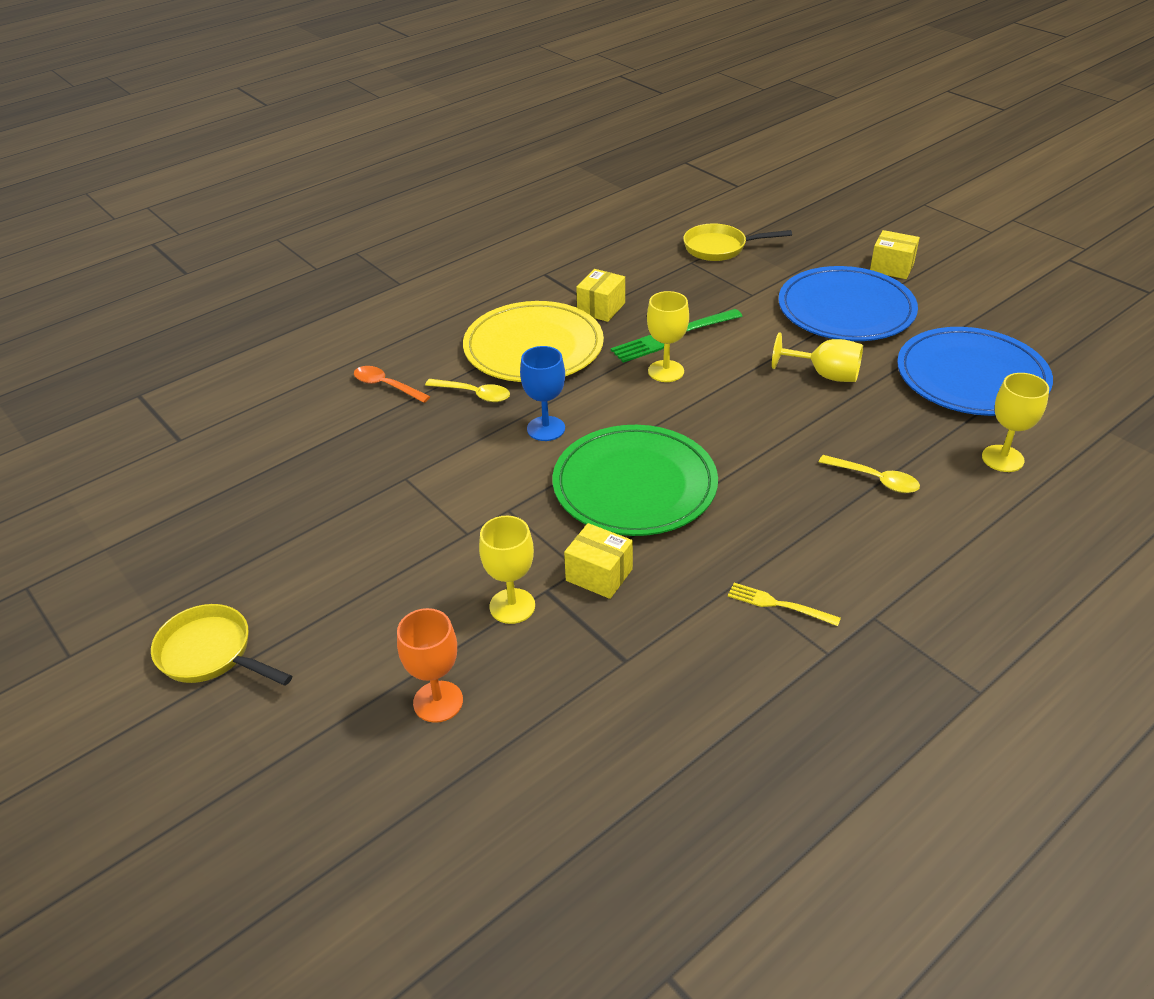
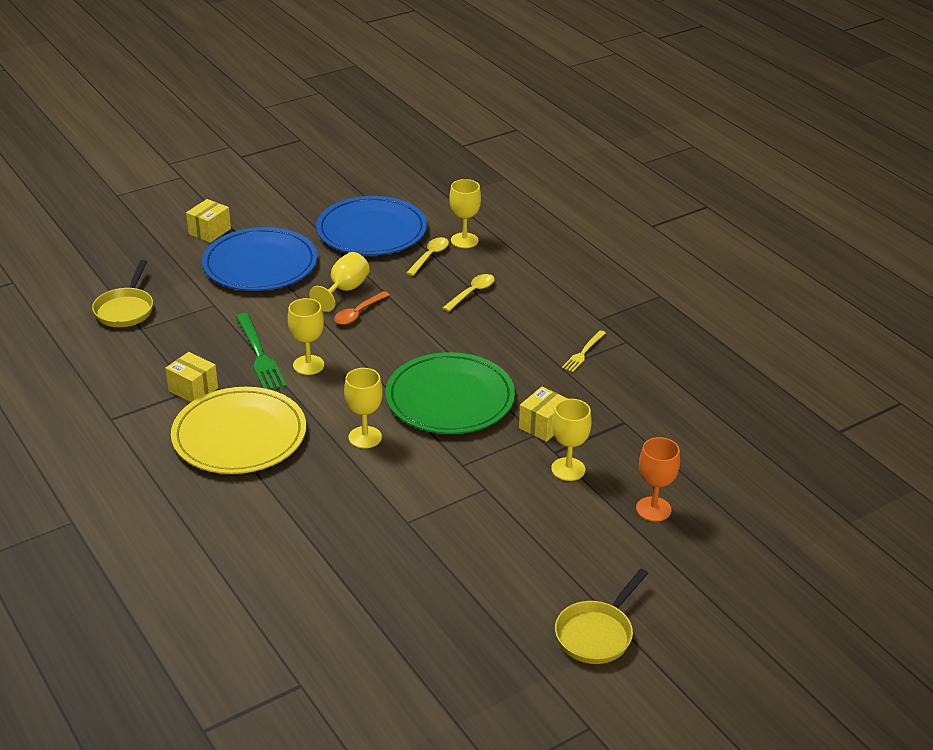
camera: 85 degrees left, 5 degrees down
orange spoon [354,366,431,403] -> orange spoon moved to [334,291,389,325]
yellow spoon [425,379,510,402] -> yellow spoon moved to [406,237,449,276]
blue goblet [520,346,565,441] -> yellow goblet [344,368,383,448]

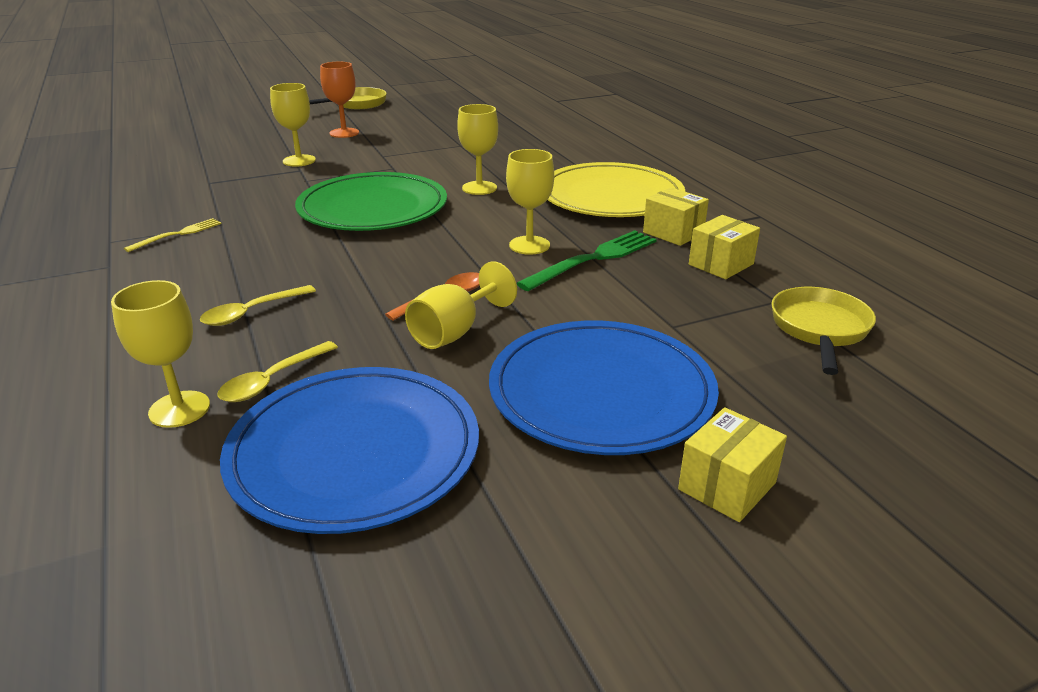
camera: 170 degrees left, 5 degrees down
green fork [236,313,286,390] -> green fork turned 60 degrees clockwise [516,230,657,291]
yellow box [519,387,568,442] -> yellow box moved to [689,215,760,279]
orange goblet [636,437,680,522] -> orange goblet moved to [320,62,359,138]

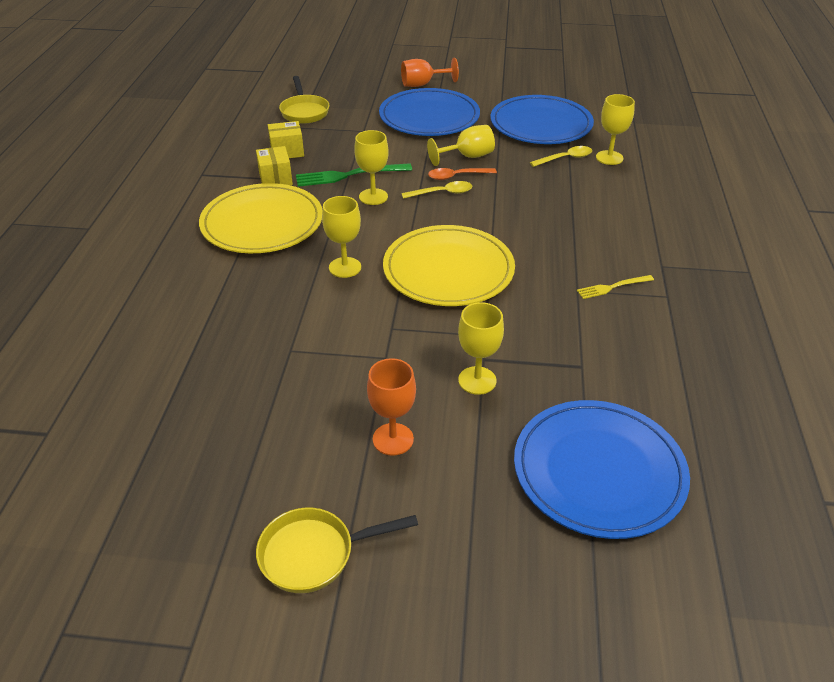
camera: 150 degrees left, 10 degrees up
yellow spoon [200,285,316,326] -> yellow spoon moved to [401,181,472,199]
green plate [295,172,447,231] -> yellow plate [383,225,515,306]
yellow box [678,407,787,522] -> orange goblet [401,58,459,87]
yellow pan [771,287,876,375] -> yellow pan turned 60 degrees counterclockwise [279,76,330,124]
none -> blue plate [514,400,690,539]

